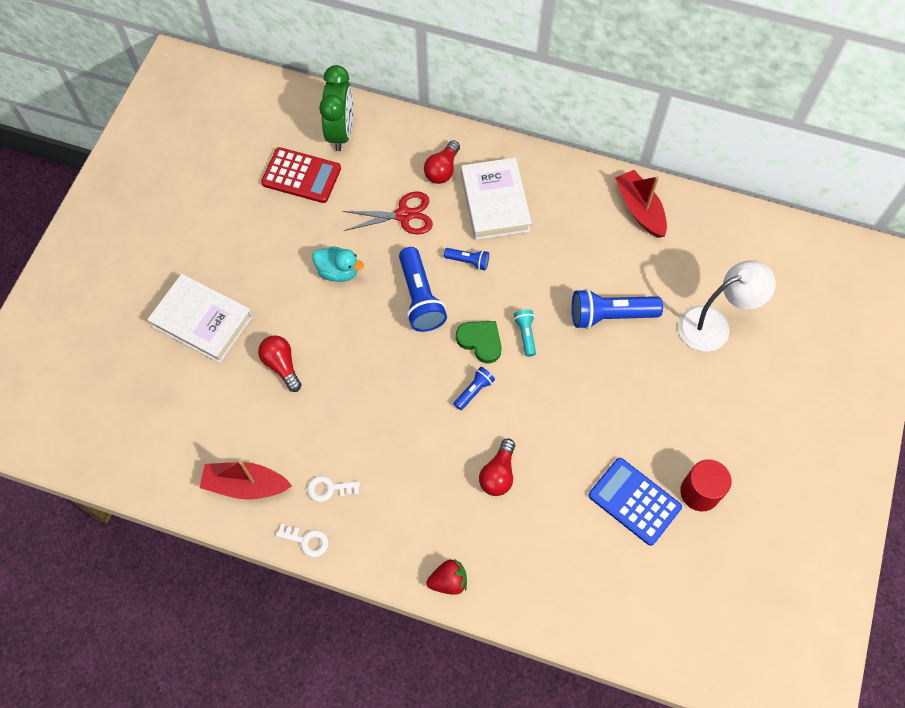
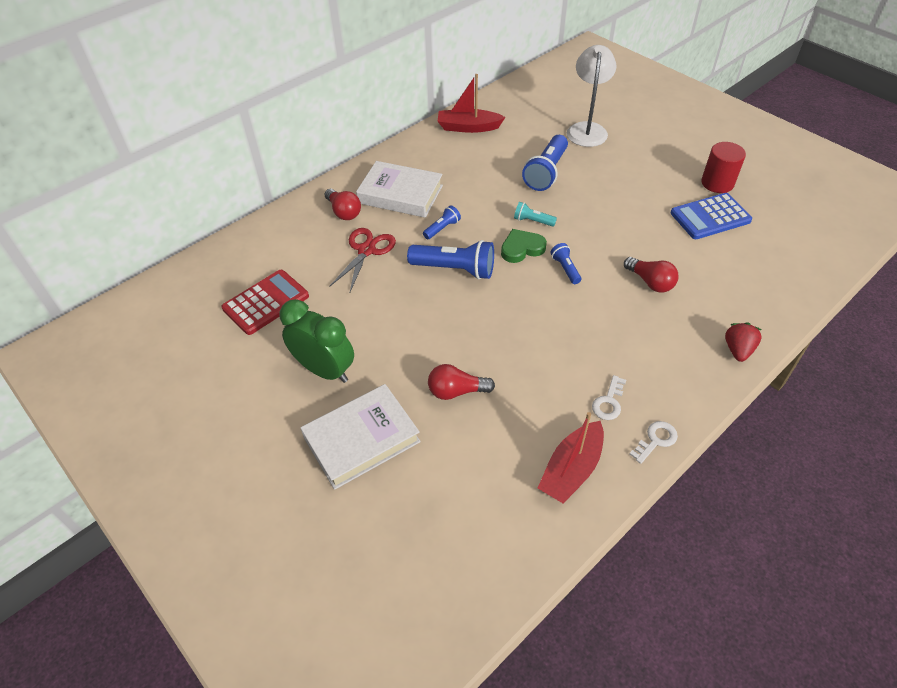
camera: 60 degrees left, 15 degrees down
turquoise duck [312,246,364,282] -> none
green clock [319,65,353,151] -> green clock moved to [280,299,354,383]

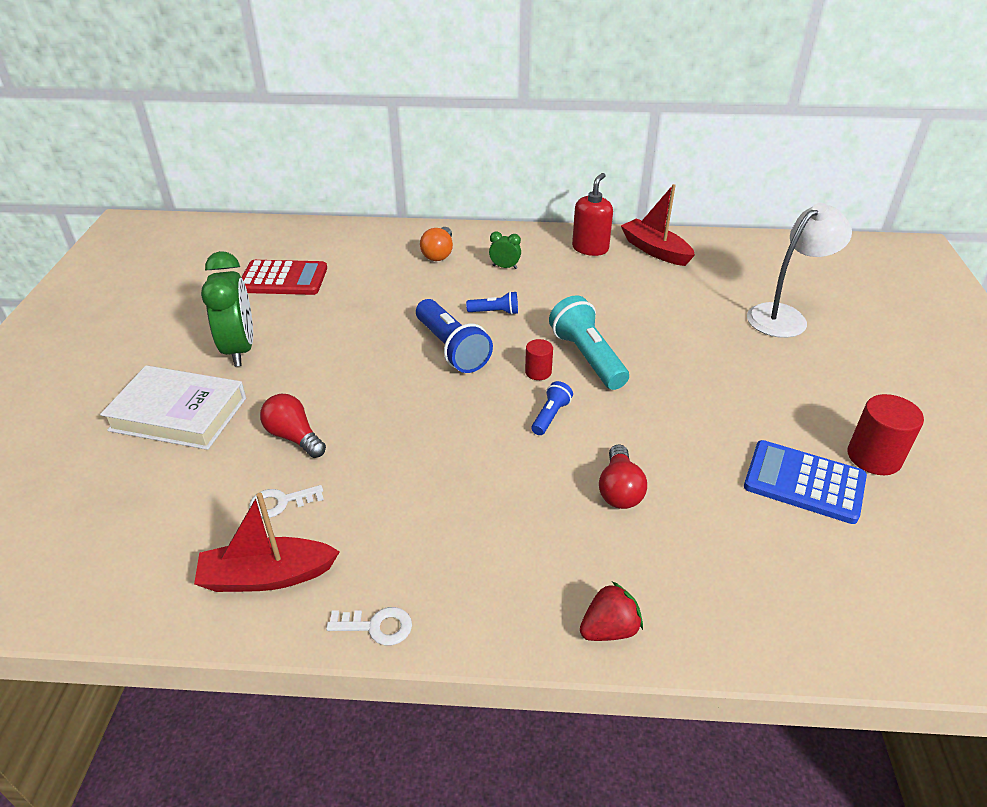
camera: 45 degrees right, 10 degrees down
red light bulb [325,189,361,220] -> orange light bulb [420,227,453,261]
red scissors [329,228,396,292] -> none
white book [356,161,443,218] -> green clock [489,231,521,269]
green heart [501,229,547,263] -> red cylinder [525,339,553,380]
turquoise flashlight [514,202,557,227] -> turquoise flashlight [549,295,629,390], size x1.93
blue flashlight [522,135,568,191] -> none
white key [592,375,626,420] -> white key moved to [249,485,324,518]
none -> red soap dispenser [572,173,613,256]

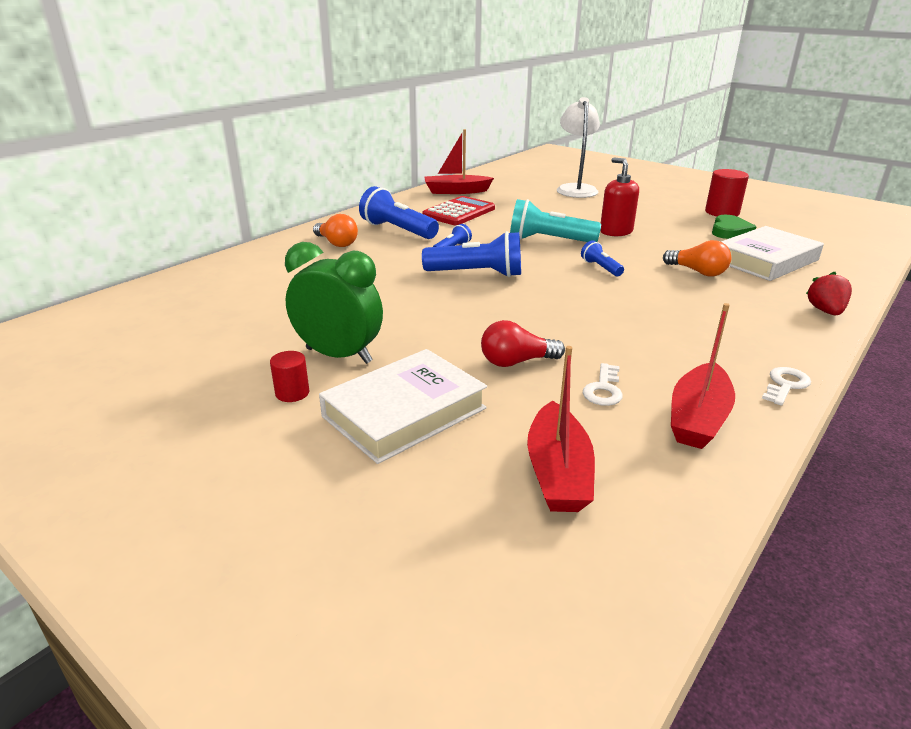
camera: 55 degrees left, 10 degrees down
red calculator [241,260,327,295] -> red calculator moved to [422,196,495,225]
green clock [489,231,521,269] -> blue flashlight [359,186,439,239]
red cylinder [525,339,553,380] -> red cylinder moved to [270,351,309,402]
red soap dispenser [572,173,613,256] -> red soap dispenser moved to [600,157,639,236]
red light bulb [599,444,647,509] -> orange light bulb [663,240,731,276]
blue calculator [744,440,867,524] -> green heart [712,215,756,239]
none -> red boat [527,346,595,512]
none -> white book [721,226,824,281]

